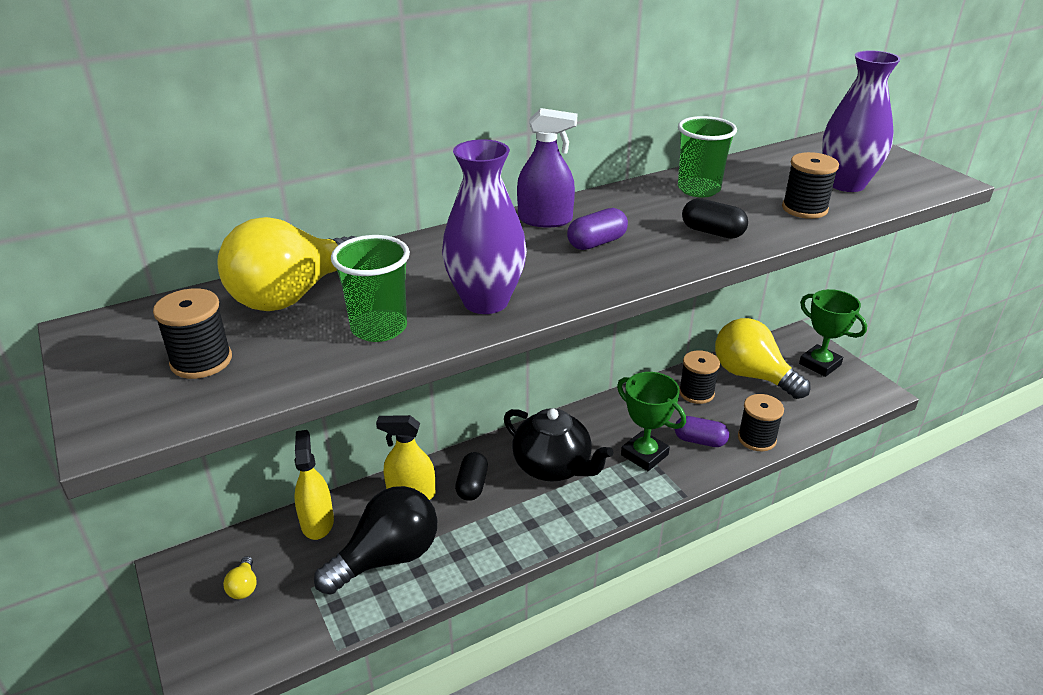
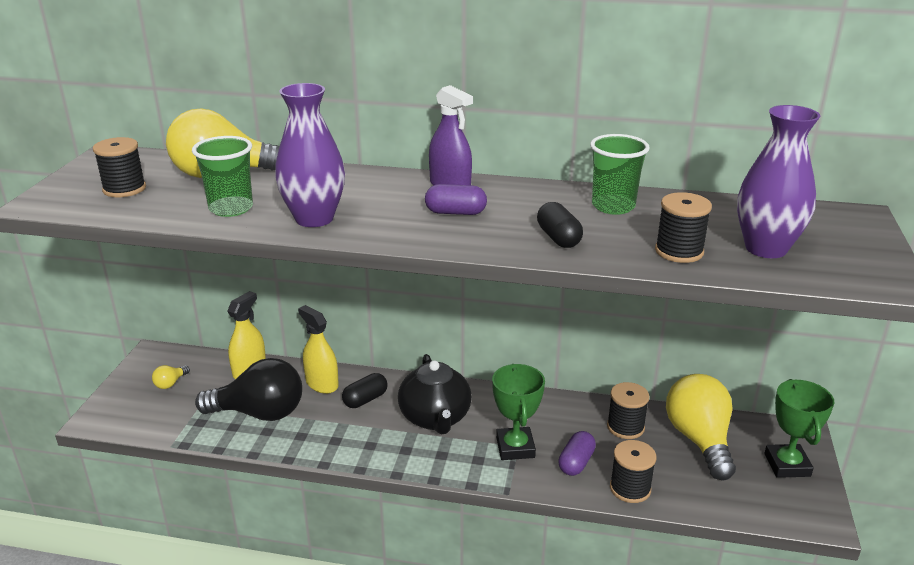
camera: 40 degrees right, 5 degrees down
purple capsule [675,416,729,447] -> purple capsule turned 60 degrees clockwise [558,431,596,476]

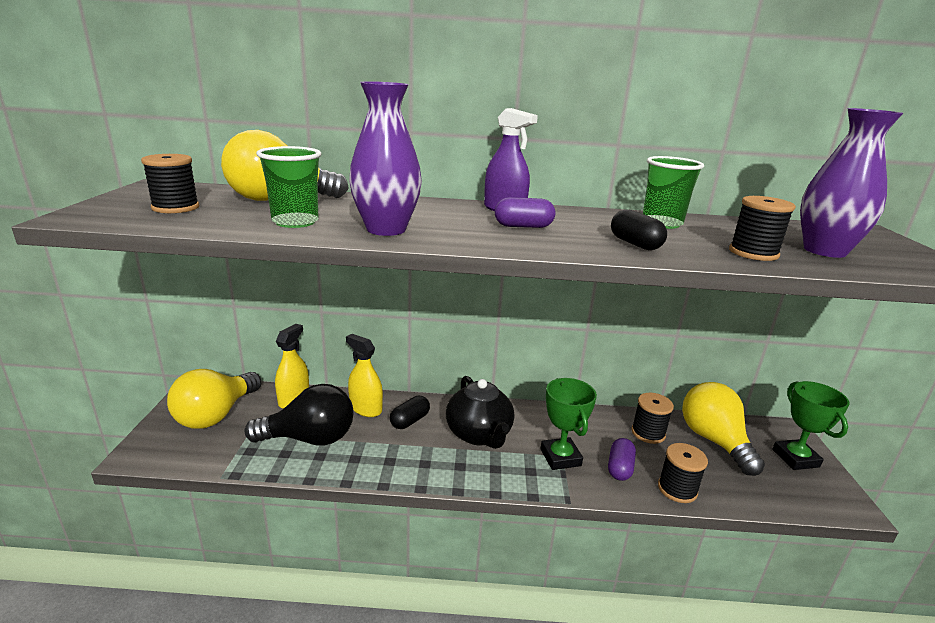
camera: 10 degrees left, 5 degrees down
yellow light bulb [152,365,190,389] -> yellow light bulb [167,369,261,429], size x2.49

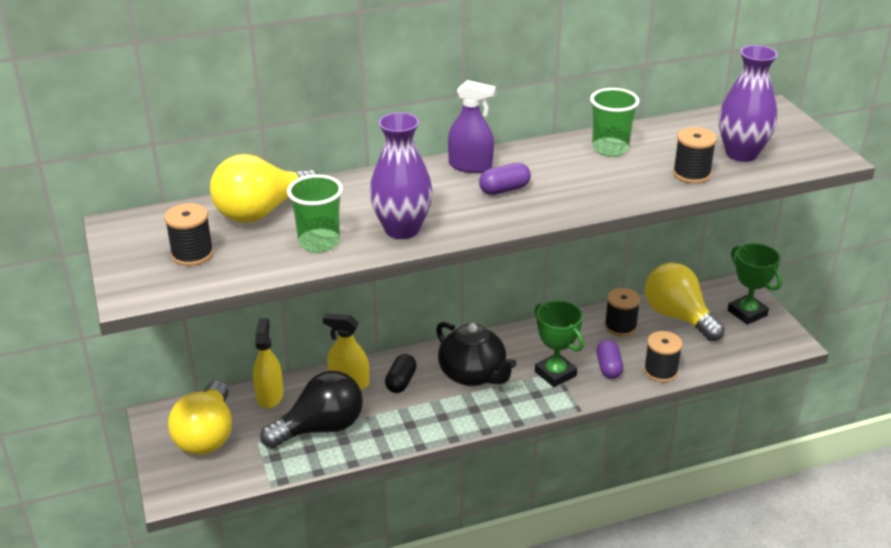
camera: 20 degrees left, 10 degrees up
black capsule [611,209,667,250] -> none

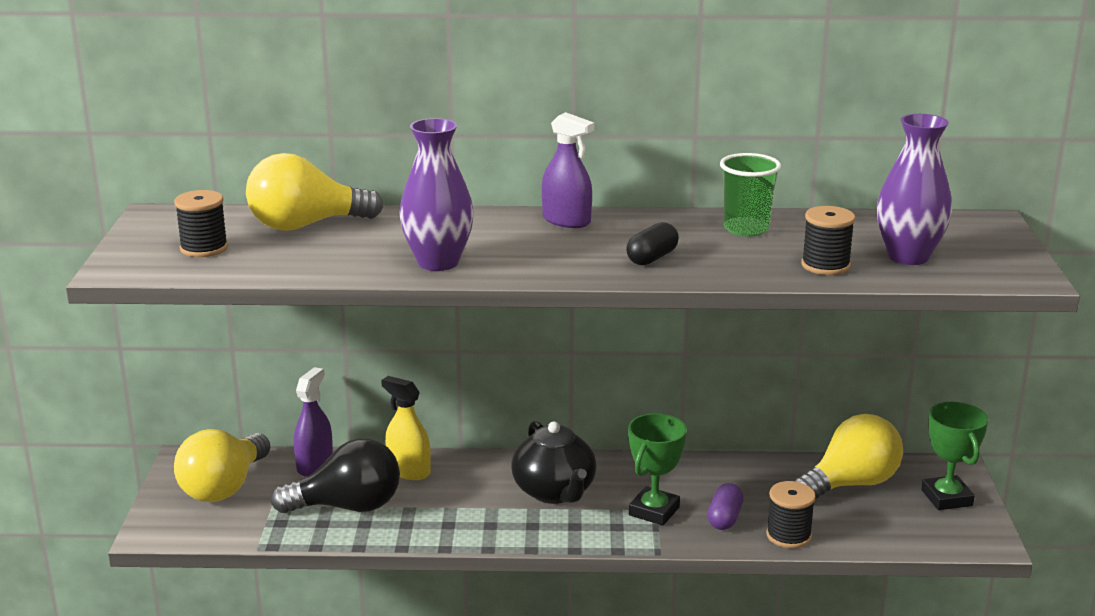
camera: 20 degrees right, 10 degrees down
yellow spray bottle [253,318,283,408] -> purple spray bottle [294,367,333,477]
green cup [287,175,343,253] -> none
black capsule [385,354,417,393] -> black capsule moved to [626,222,679,265]
purple capsule [479,163,531,195] -> none
green trophy [535,300,584,387] -> green trophy turned 45 degrees clockwise [628,413,687,526]
black spool [604,288,640,337] -> none
yellow light bulb [645,263,725,341] -> yellow light bulb turned 75 degrees clockwise [795,414,903,499]

